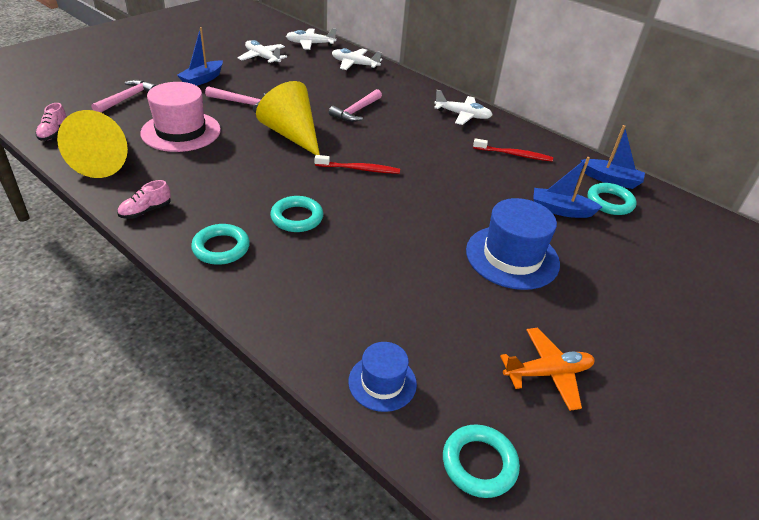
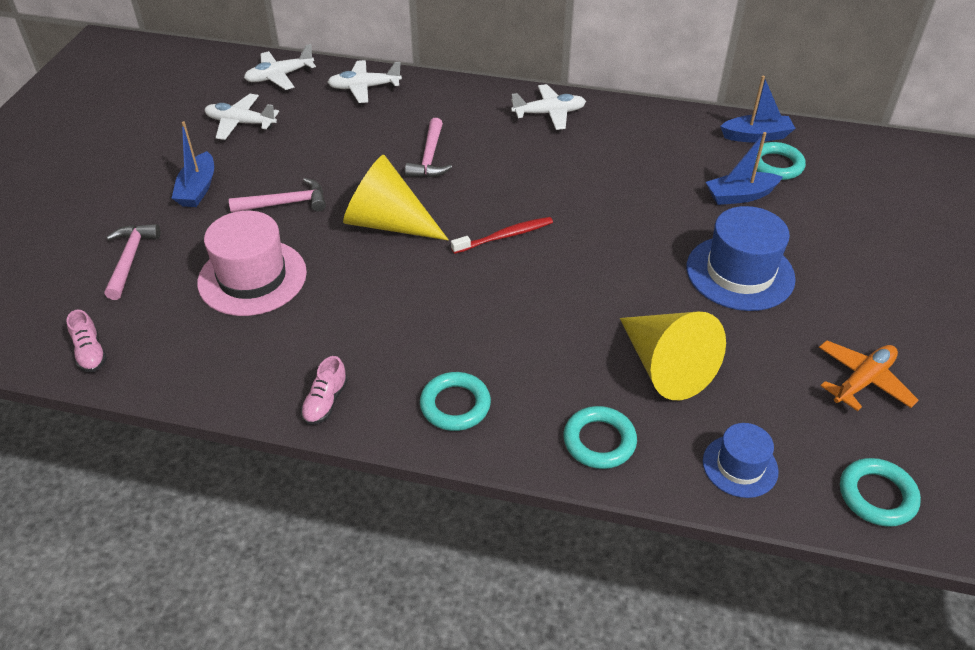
camera: 25 degrees left, 5 degrees up
yellow cone [57,110,128,178] -> yellow cone moved to [620,312,726,400]
turquoise ring [270,196,323,232] -> turquoise ring moved to [563,406,637,469]
red toothbrush [473,138,553,161] -> none

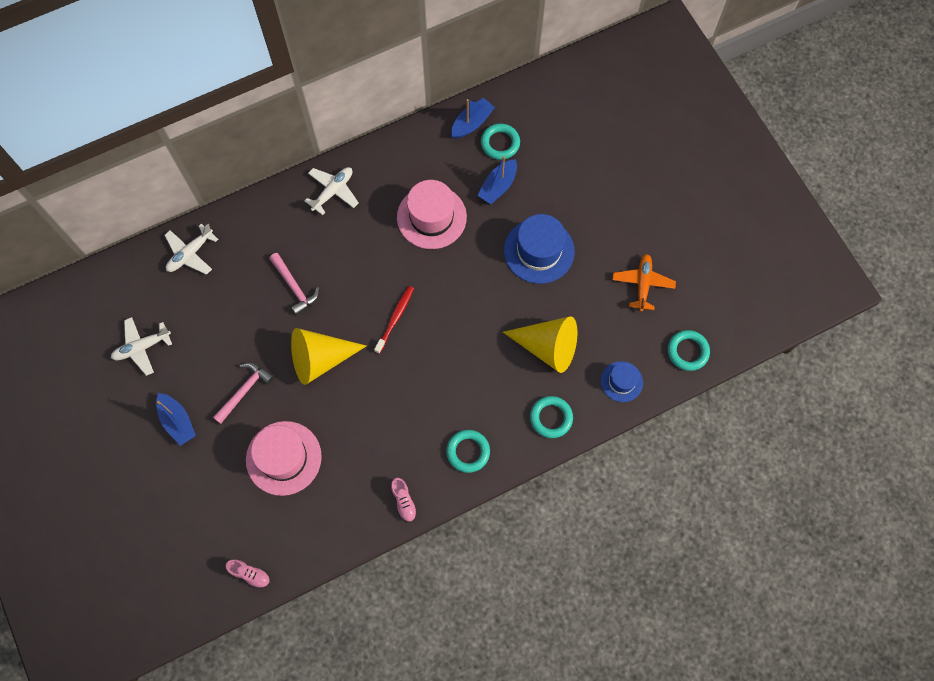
camera: 40 degrees left, 25 degrees up
pink hammer [104,224,160,300] -> none
white plane [244,44,316,90] -> none
none -> pink hat [397,180,467,249]

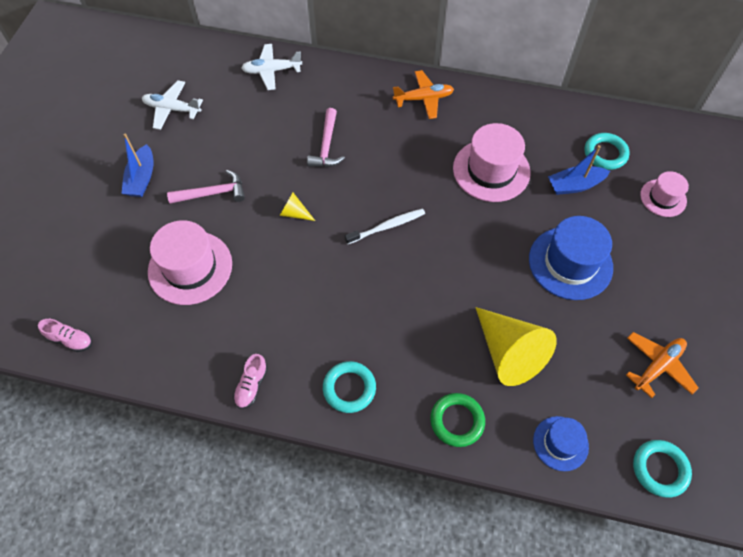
camera: 40 degrees right, 10 degrees down
pink shoe [226,559,270,589] -> pink shoe turned 45 degrees counterclockwise [38,319,92,352]
yellow cone [291,328,366,385] -> yellow cone [280,193,315,221], size x0.44
white plane [304,167,359,215] -> orange plane [393,70,454,119]
red toothbrush [374,286,414,354] -> white toothbrush [345,208,425,245]
blue boat [451,98,495,139] -> none
turquoise ring [530,396,573,438] -> green ring [430,393,485,447]
none -> pink hat [640,171,689,217]

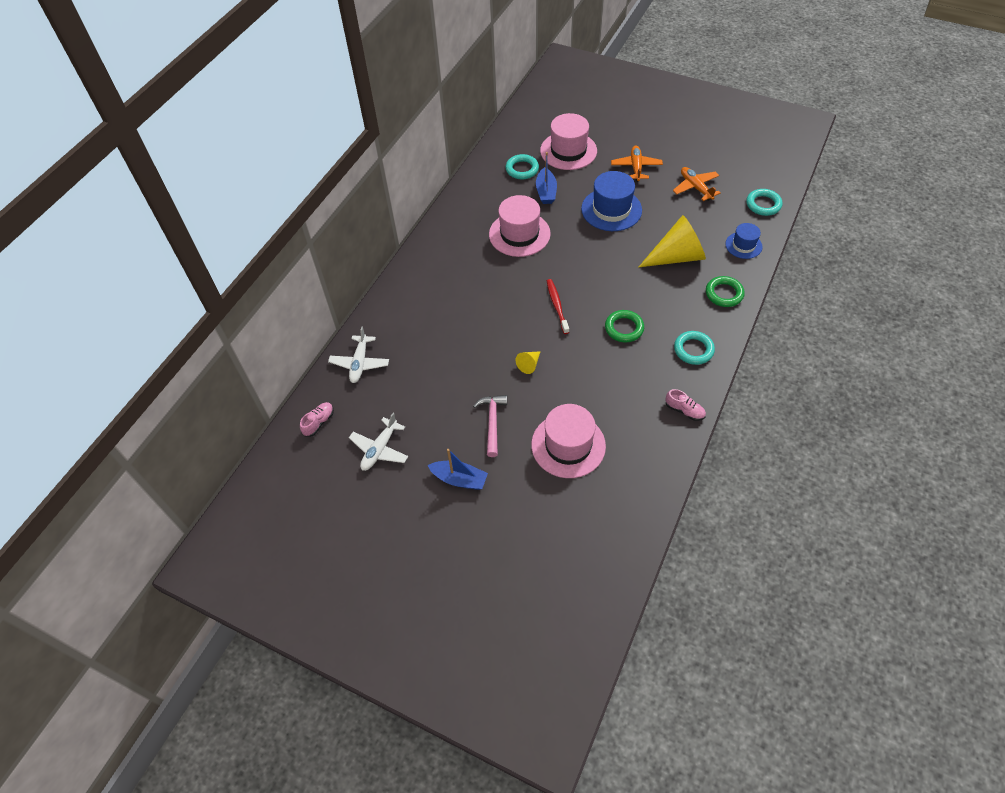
camera: 75 degrees left, 5 degrees down
pink shoe [38,319,92,352] -> pink shoe moved to [300,402,334,437]
pink hammer [307,108,345,167] -> none
white toothbrush [345,208,425,245] -> red toothbrush [547,279,569,334]
orange plane [393,70,454,119] -> orange plane moved to [611,145,663,182]
pink hat [640,171,689,217] -> pink hat [540,113,597,170], size x1.74
none -> green ring [605,310,644,343]

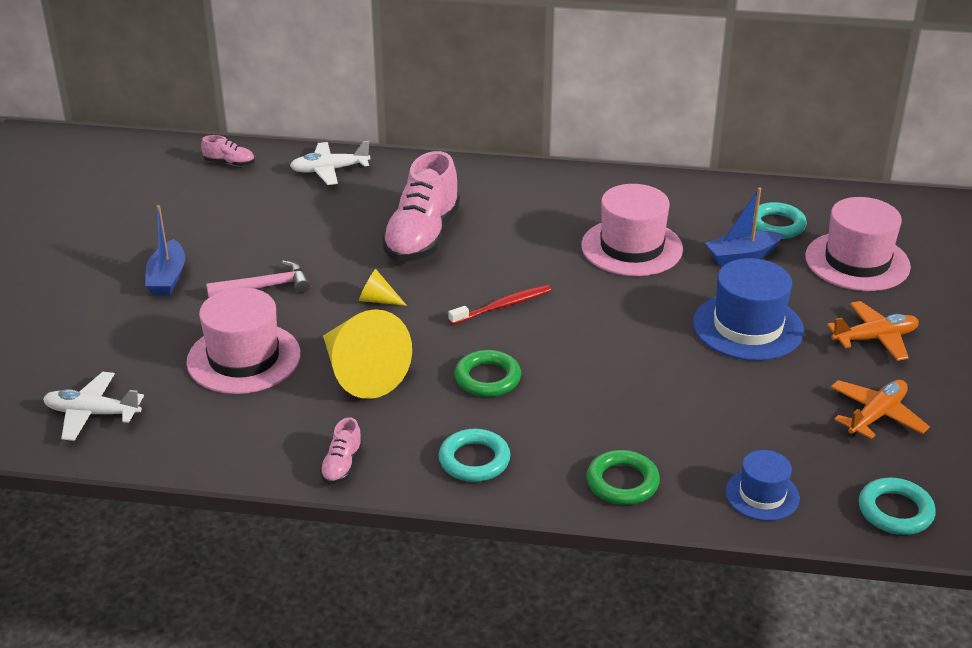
camera: 70 degrees right, 20 degrees down
white plane [349,413,408,471] -> white plane moved to [43,372,144,441]
yellow cone [639,215,706,267] -> yellow cone moved to [323,309,412,399]
none -> pink shoe [382,151,460,262]

